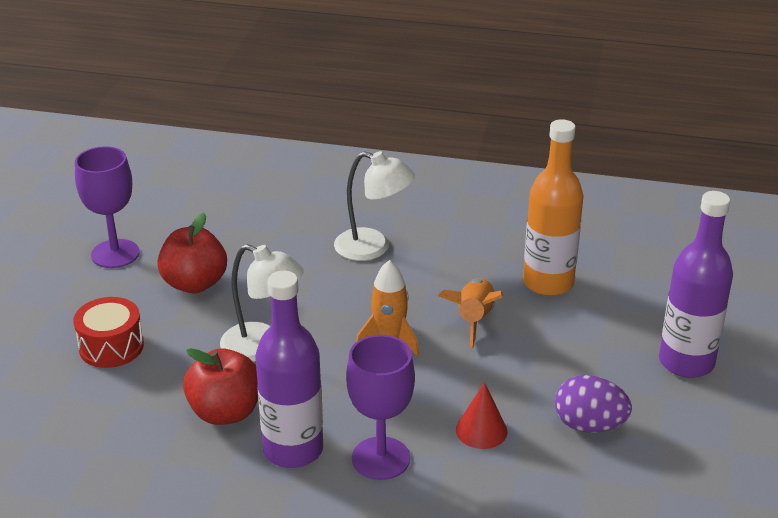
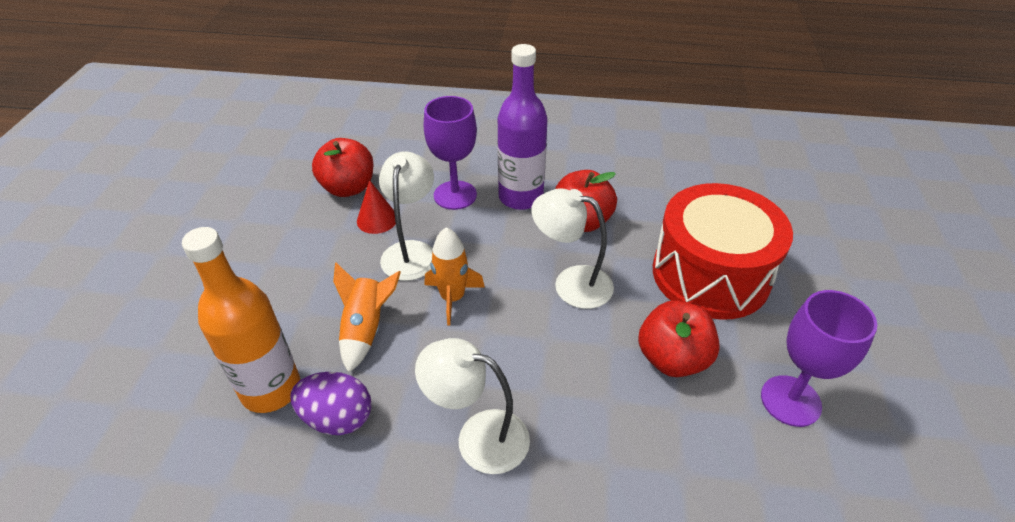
camera: 175 degrees right, 10 degrees up
red drum [73,297,144,368] -> red drum [653,183,793,320], size x1.95
purple egg [555,375,632,433] -> purple egg moved to [290,372,372,435]
purple bottle [659,191,733,378] -> none
none -> red apple [312,138,374,197]
none -> white lamp [379,151,434,281]

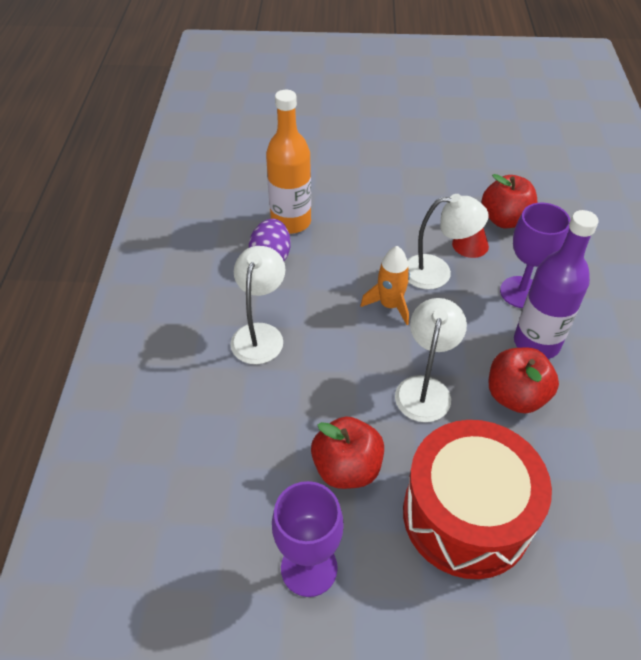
camera: 85 degrees right, 5 degrees up
orange rocket [333,263,401,373] -> none

